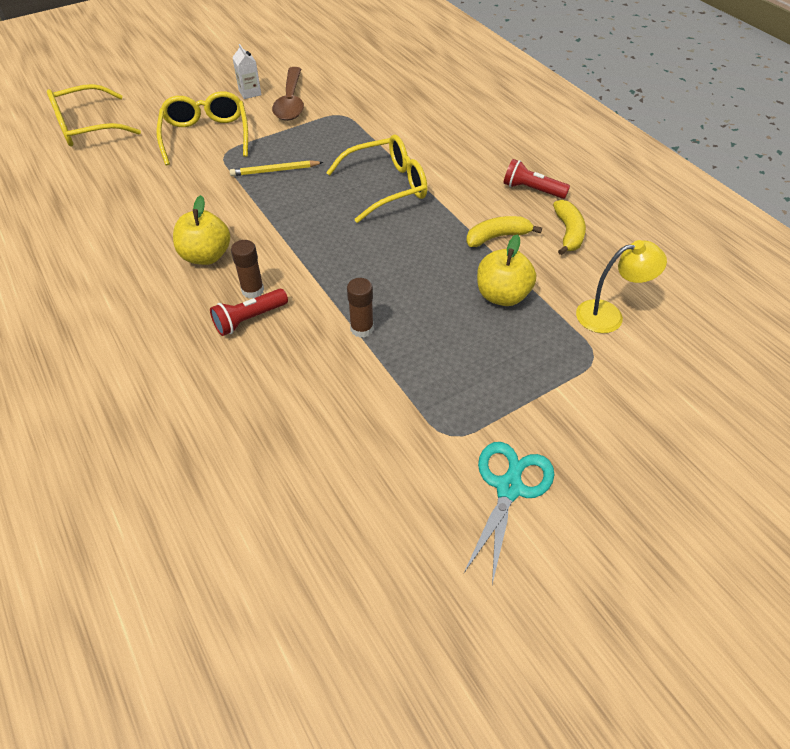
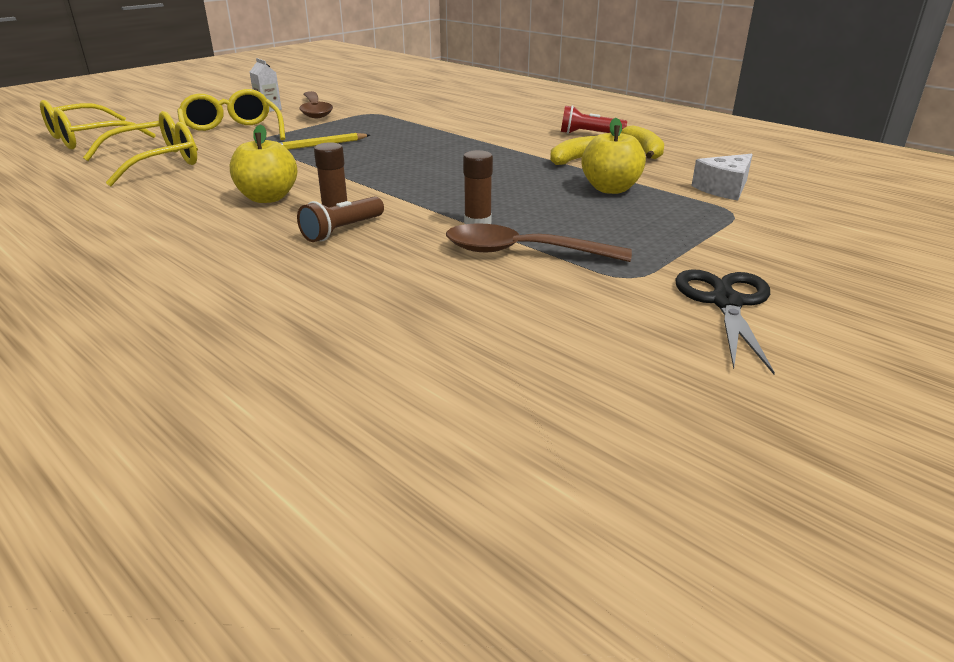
camera: 15 degrees left, 20 degrees down
red flashlight [210,289,288,336] -> brown flashlight [297,196,384,242]
yellow glasses [326,134,428,223] -> yellow glasses moved to [83,111,197,186]
turquoise scissors [464,442,554,584] -> black scissors [675,269,775,374]
yellow lamp [576,240,667,333] -> white cheese [692,154,753,200]
none -> brown spoon [446,223,632,262]

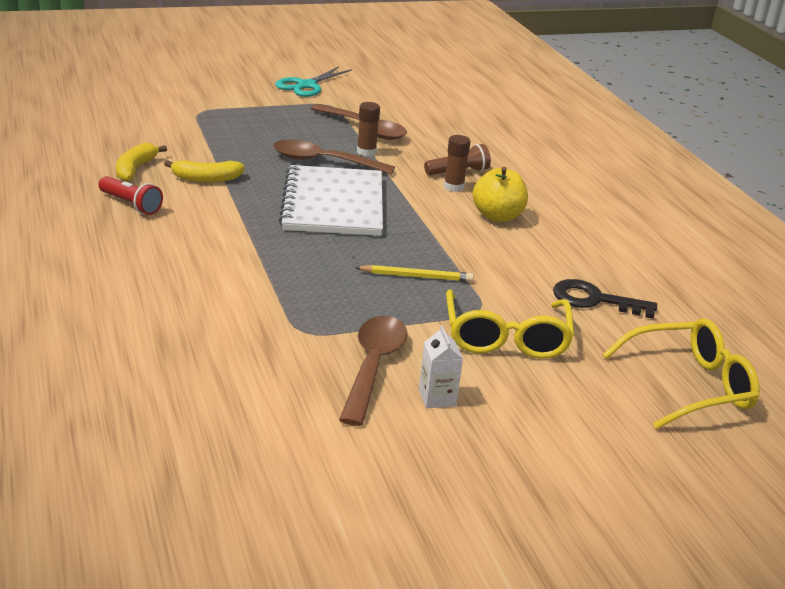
camera: 155 degrees left, 0 degrees up
yellow glasses [83,111,197,186] -> black key [553,279,657,319]
yellow apple [581,118,646,194] -> none
black scissors [675,269,775,374] -> turquoise scissors [275,66,352,97]
white cheese [692,154,753,200] -> none
none -> brown spoon [273,139,395,175]
none -> white notebook [279,165,383,236]

